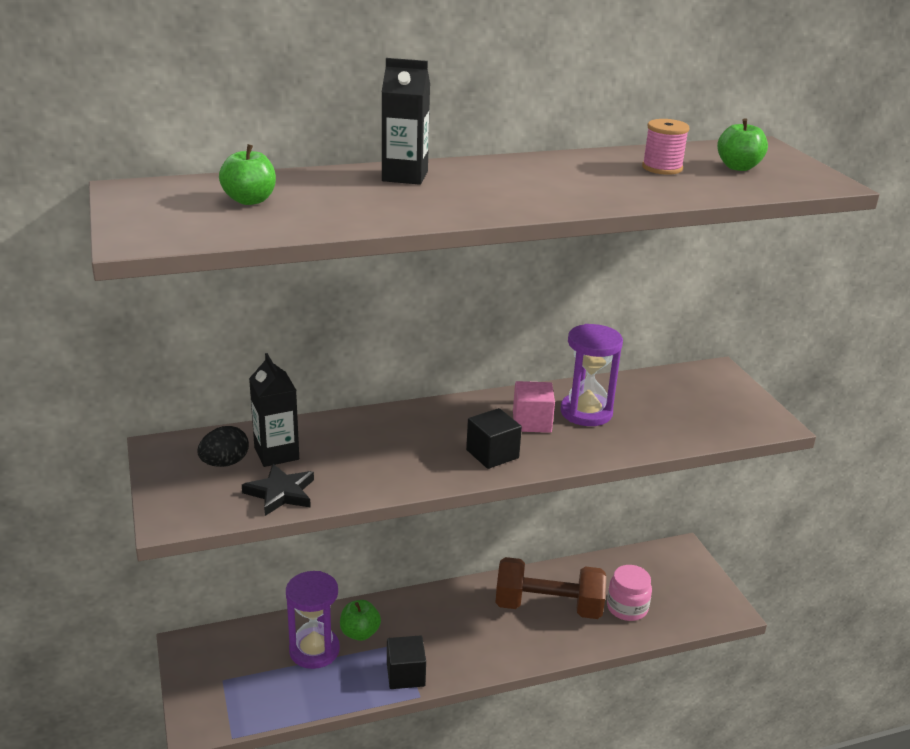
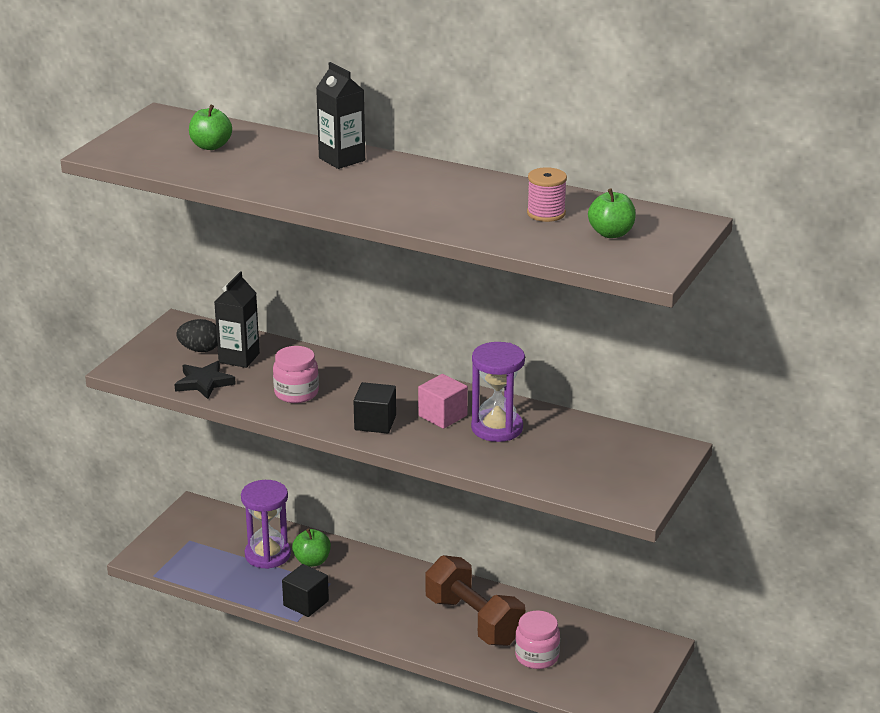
camera: 45 degrees right, 0 degrees up
none -> pink jar [273,346,319,403]

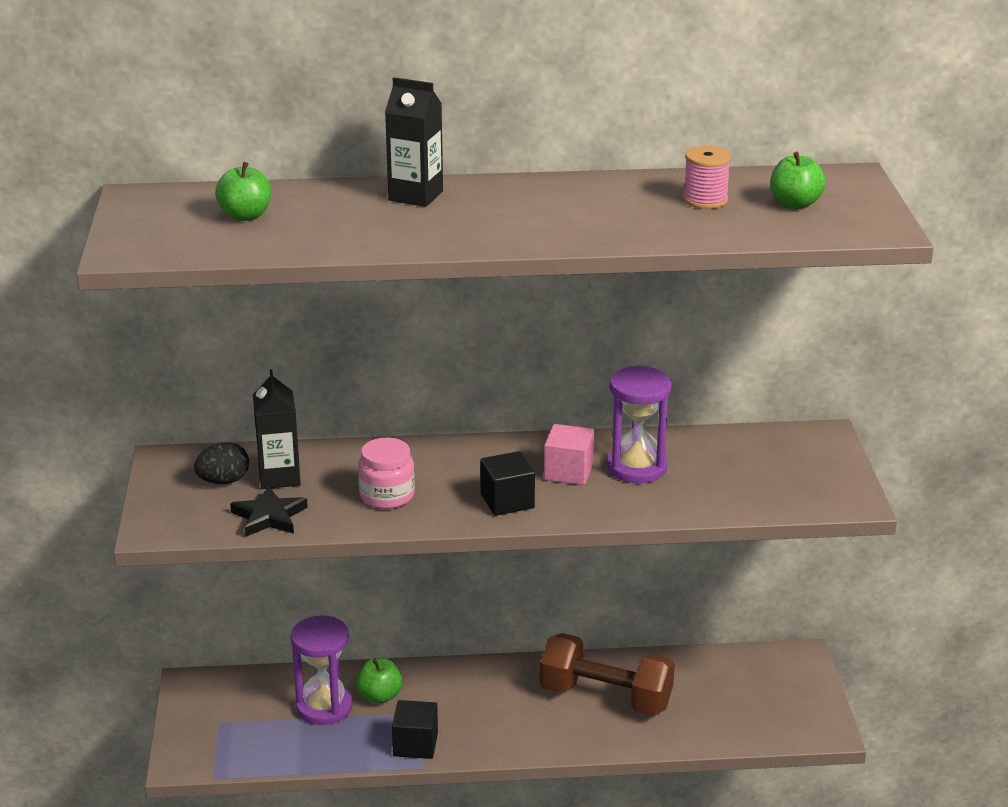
camera: 30 degrees left, 0 degrees up
pink jar [515,611,560,669] -> none

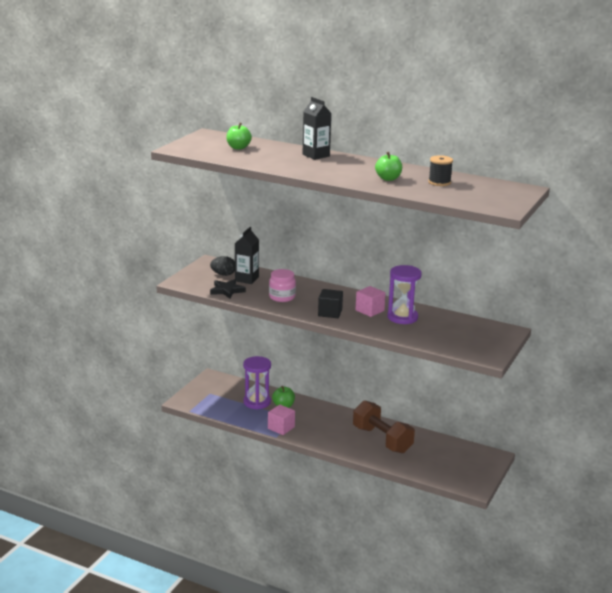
camera: 30 degrees right, 5 degrees down
black cube [392,700,438,759] -> pink cube [268,405,295,435]
pink spool [683,146,731,209] -> black spool [428,155,453,186]
green apple [770,151,826,209] -> green apple moved to [375,152,402,181]

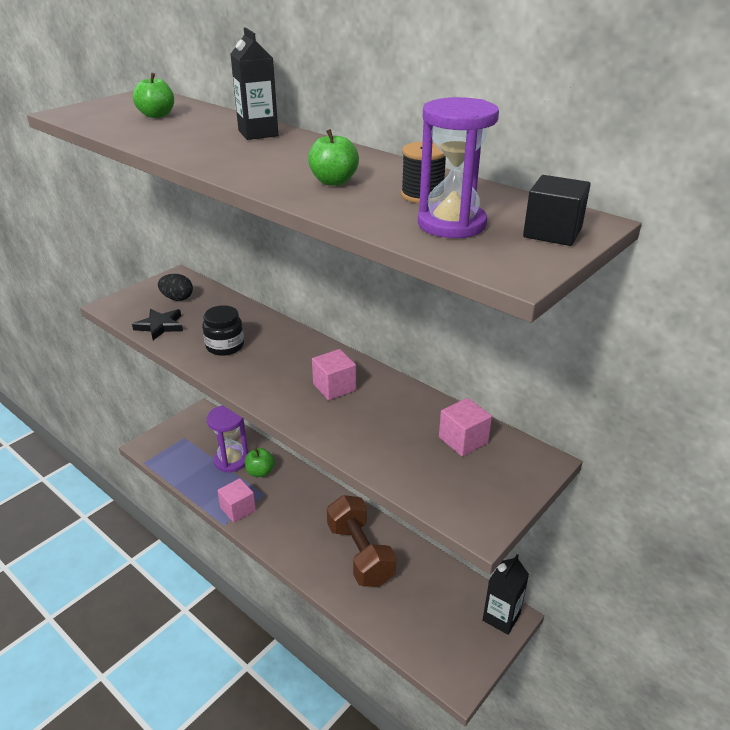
camera: 15 degrees right, 10 degrees up
black carton [235,227,259,284] -> black carton moved to [483,554,529,635]
pink jar [269,269,296,302] -> black jar [202,305,244,356]
black cube [318,289,343,318] -> black cube moved to [523,175,591,246]
purple hourglass [387,265,422,324] -> purple hourglass moved to [418,97,499,238]
none -> pink cube [439,398,492,456]

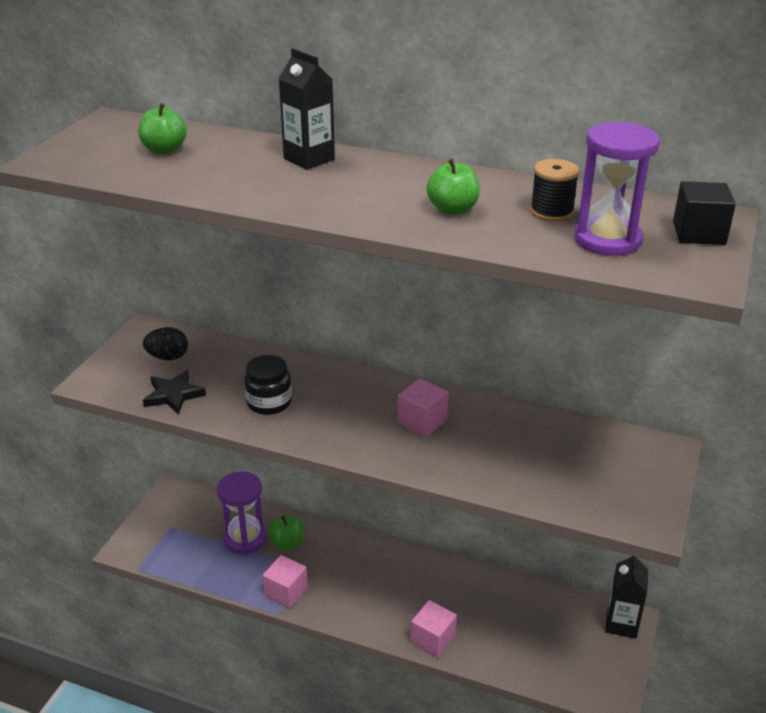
camera: 20 degrees left, 0 degrees up
brown dumbbell [327,495,397,587] -> none
pink cube [439,398,492,456] -> pink cube moved to [411,600,457,658]

